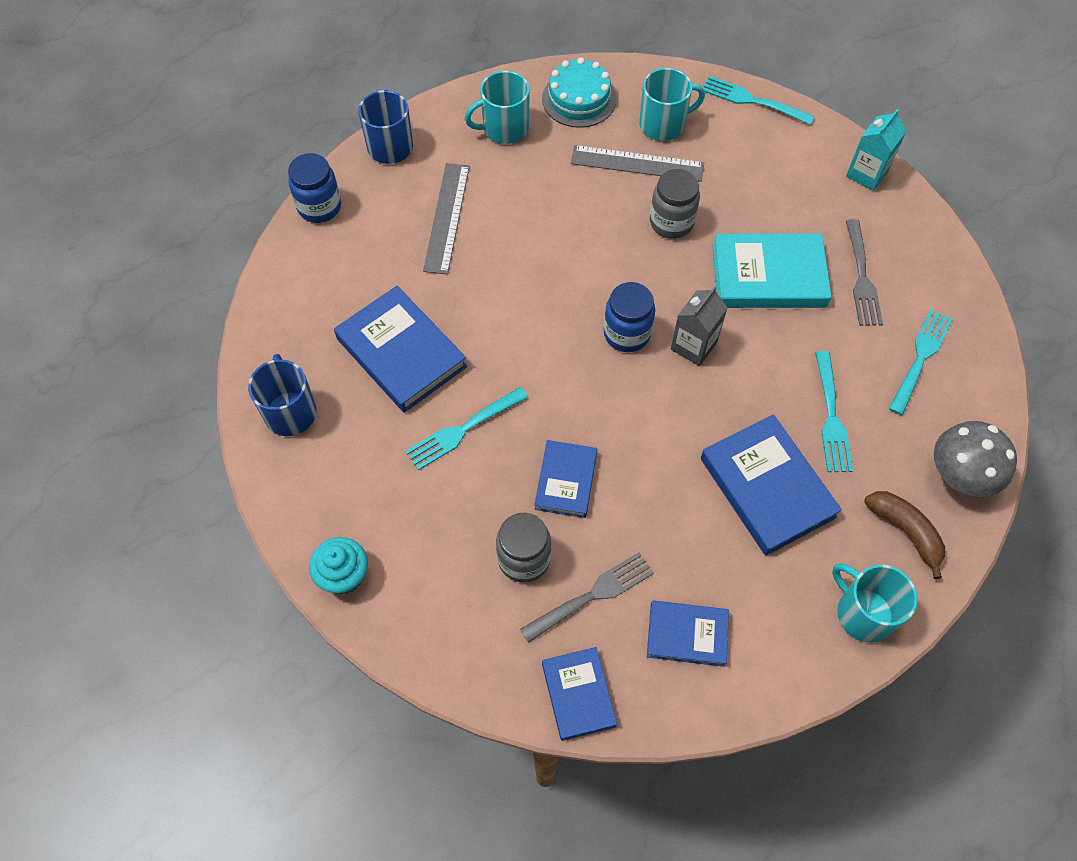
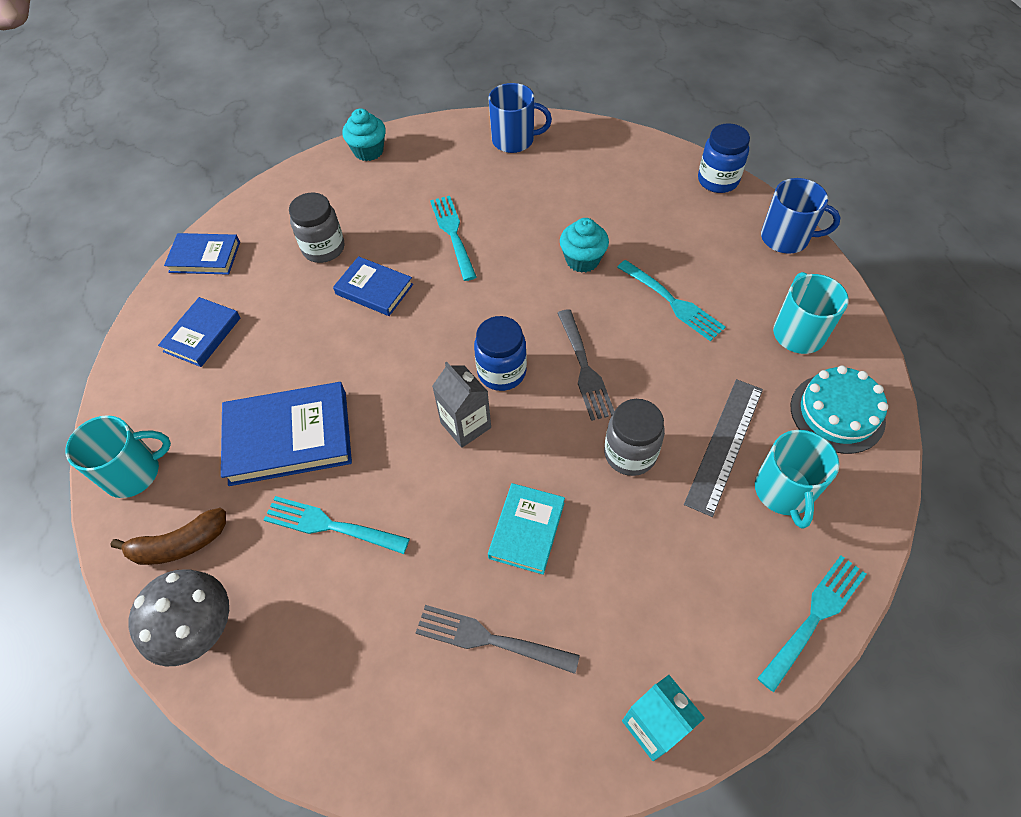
camera: 110 degrees right, 5 degrees down
blue book [334,286,467,413] -> none
grey ruler [423,163,470,275] -> none
grey fork [520,552,654,643] -> grey fork moved to [557,309,615,421]
turquoise book [712,233,832,308] -> turquoise book [488,483,565,575], size x0.61
turquoise fork [889,309,952,415] -> turquoise fork moved to [617,260,726,341]
none -> turquoise cupcake [560,218,609,273]

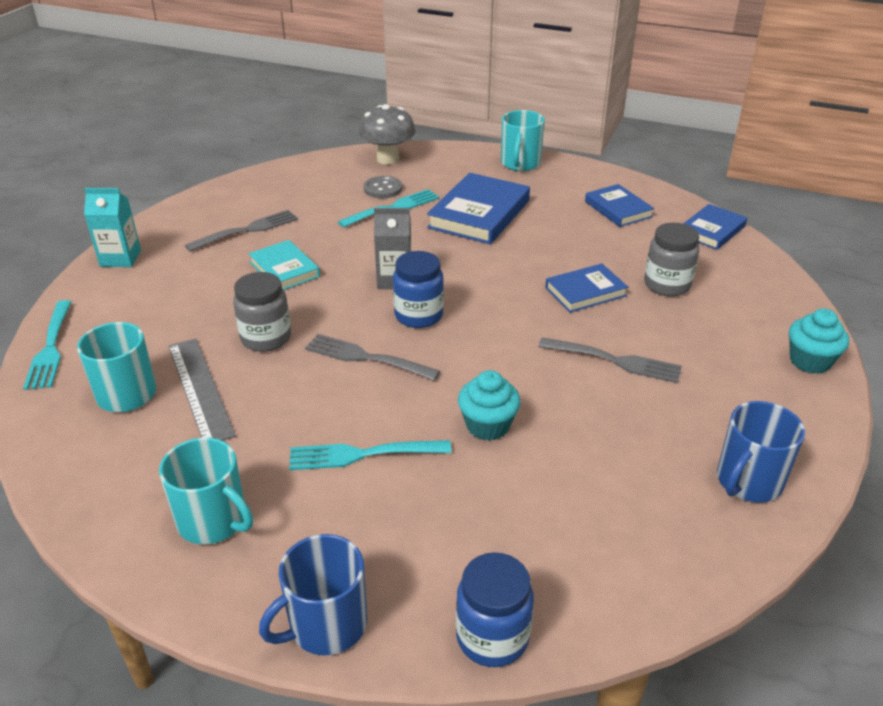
camera: 125 degrees right, 20 degrees down
brown banana [110,508,226,565] -> none
turquoise fork [430,196,476,281] -> grey fork [538,337,682,383]
turquoise cake [791,365,888,454] -> none
none -> grey button [364,176,402,199]

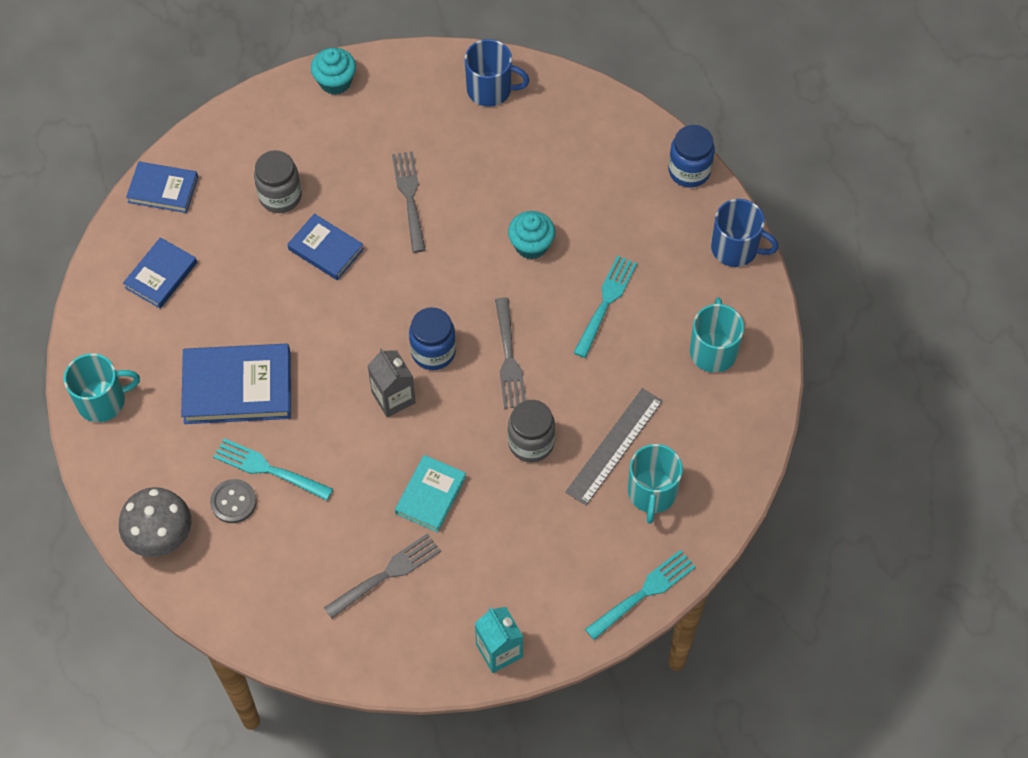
camera: 120 degrees left, 25 degrees up
grey fork [185,210,298,251] -> grey fork turned 120 degrees clockwise [324,533,441,618]
turquoise fork [289,440,451,470] -> turquoise fork turned 120 degrees counterclockwise [573,255,637,358]

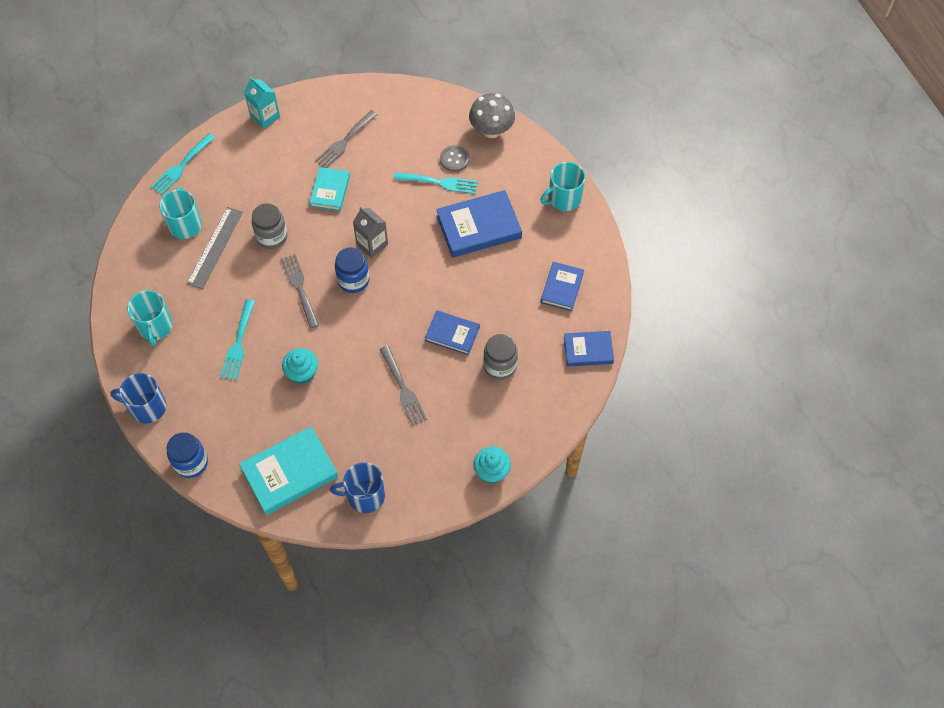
camera: 165 degrees right, 0 degrees up
none -> turquoise book [239,427,338,515]

